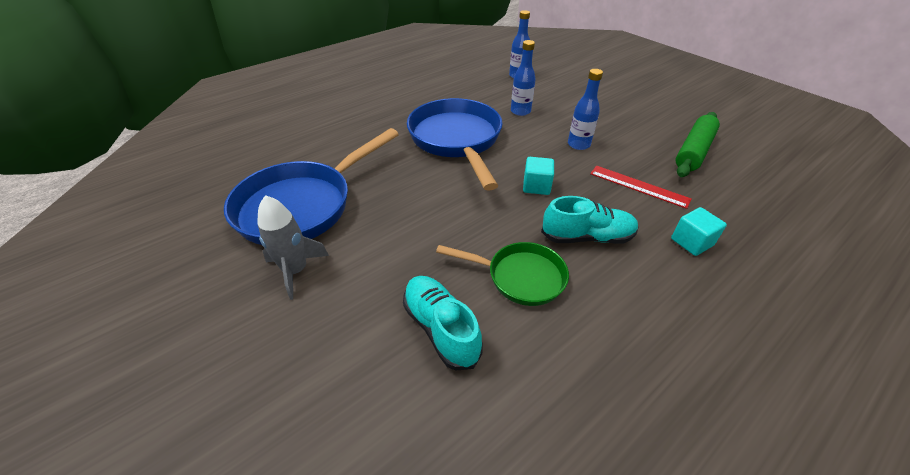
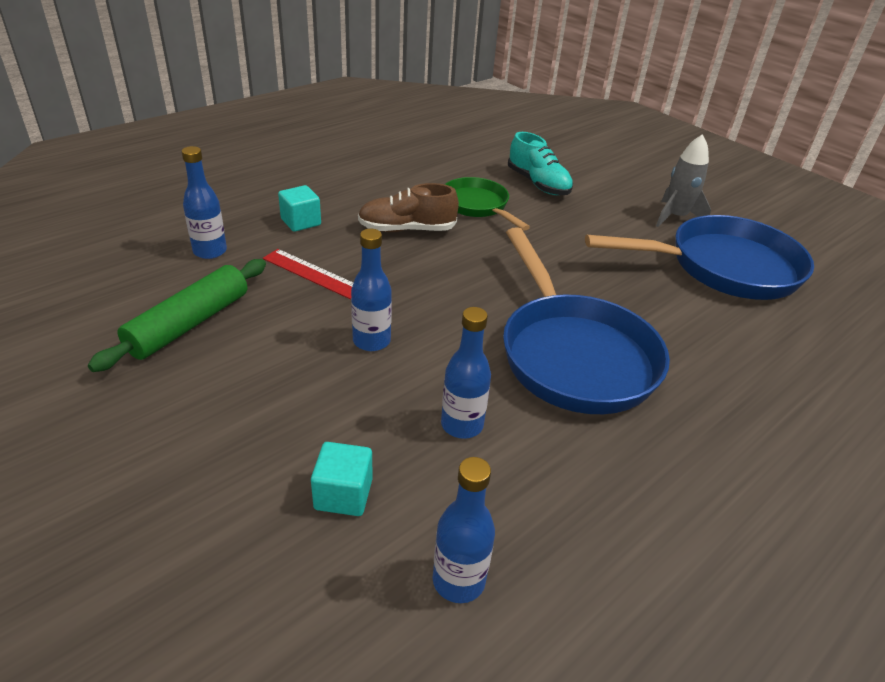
camera: 175 degrees right, 5 degrees down
blue pan [224,128,399,245] -> blue pan turned 45 degrees clockwise [585,215,814,300]
green pan [436,242,569,306] -> green pan turned 45 degrees clockwise [445,177,530,231]
turquoise cube [523,157,554,195] -> turquoise cube moved to [311,442,372,516]
turquoise shoe [541,196,639,244] -> brown shoe [358,183,459,232]
none -> blue bottle [182,146,227,259]

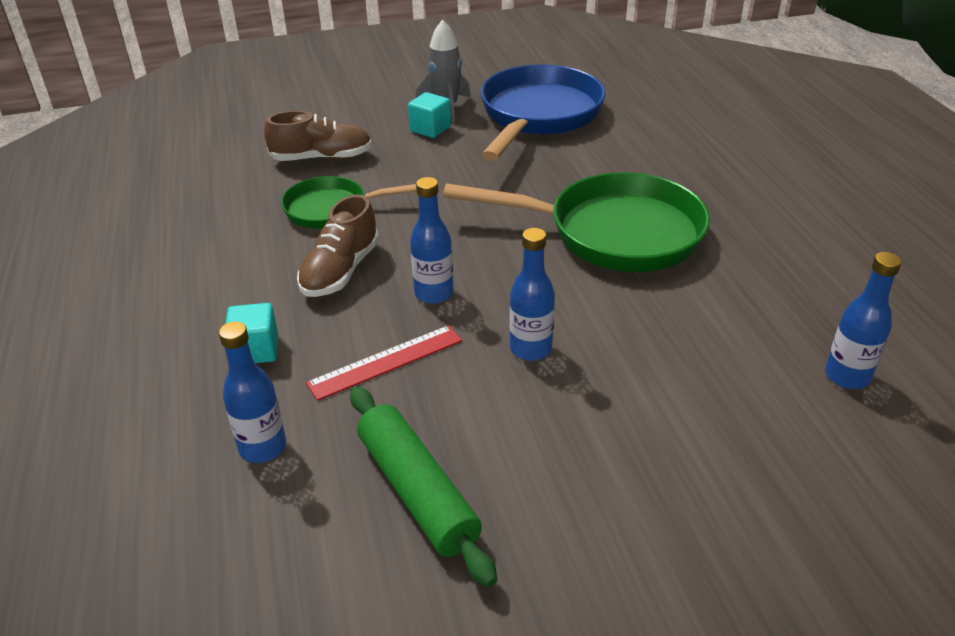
camera: 60 degrees left, 0 degrees up
turquoise cube [311,442,372,516] -> turquoise cube moved to [408,92,451,138]
blue bottle [441,307,491,439] -> blue bottle moved to [410,177,453,304]
blue pan [503,227,670,414] -> green pan [443,172,710,272]
turquoise shoe [508,132,573,195] -> brown shoe [264,110,372,161]

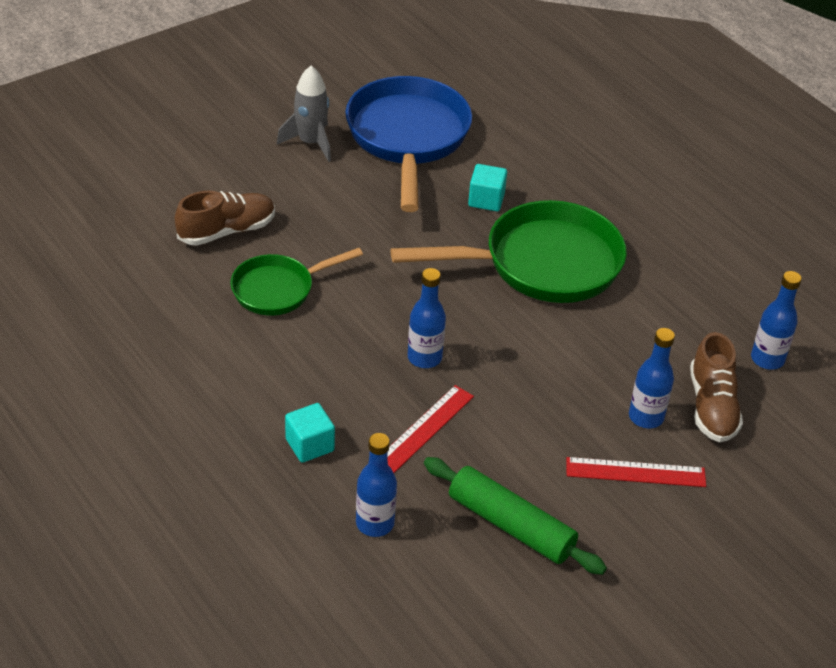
camera: 25 degrees left, 5 degrees up
brown shoe [297,195,380,297] -> brown shoe moved to [690,332,743,442]
turquoise cube [408,92,451,138] -> turquoise cube moved to [468,164,507,211]
blue bottle [510,228,555,361] -> blue bottle moved to [629,328,675,428]
none -> red ruler [566,457,706,487]

